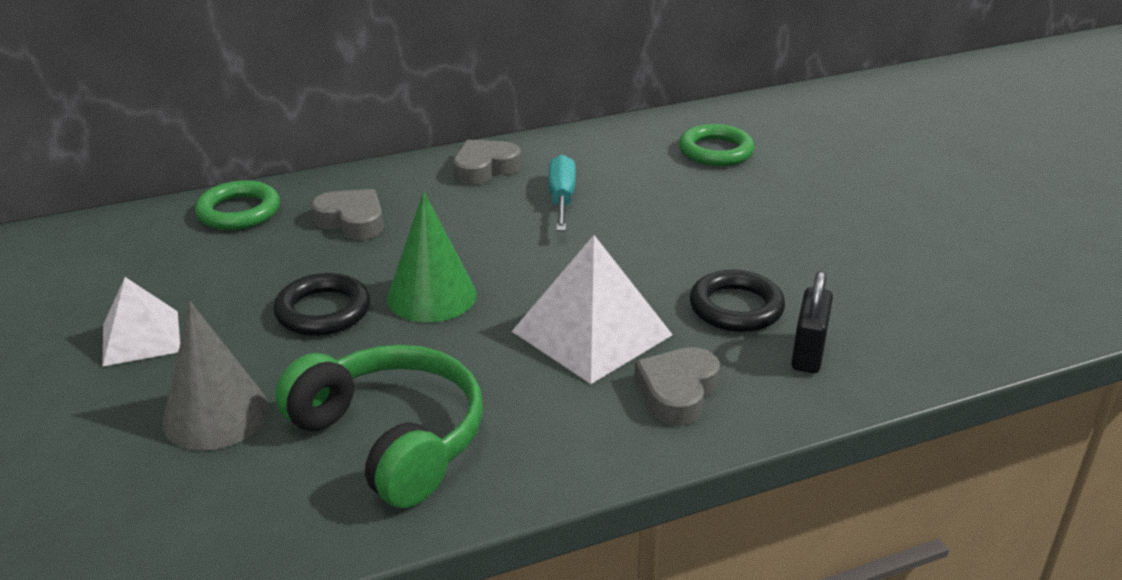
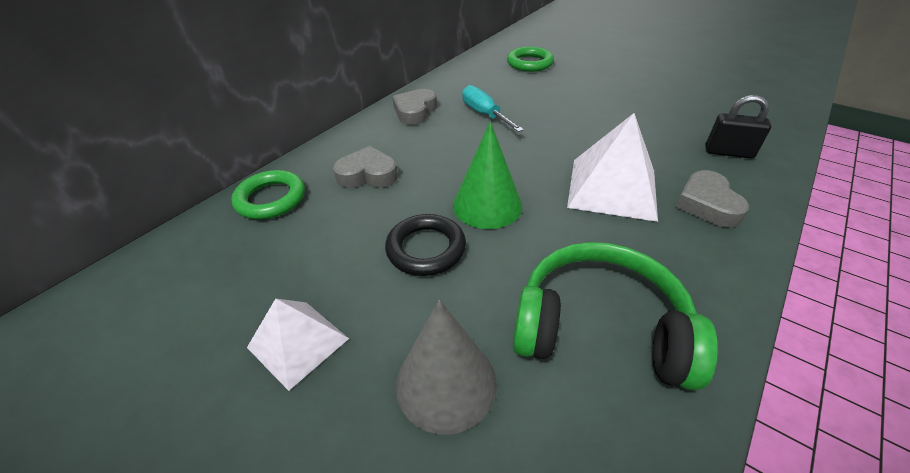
camera: 30 degrees left, 10 degrees up
black ring [690,270,785,332] -> none
black padlock [792,271,833,373] -> black padlock turned 60 degrees counterclockwise [705,95,771,159]

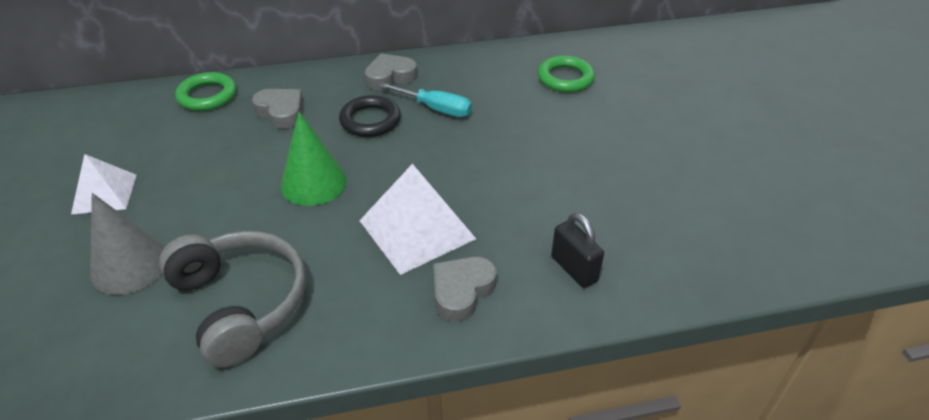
camera: 40 degrees right, 0 degrees up
black ring [385,214,466,276] -> black ring moved to [339,95,401,137]
turquoise screwdriver [462,85,524,132] -> turquoise screwdriver turned 105 degrees clockwise [379,83,472,117]
green headphones [513,242,718,391] -> grey headphones [159,231,306,368]

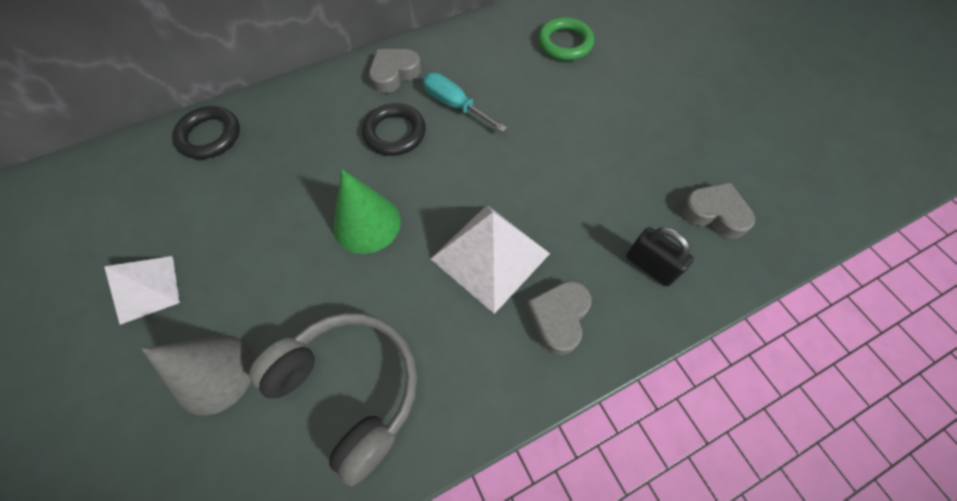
camera: 15 degrees left, 20 degrees up
green ring [175,72,236,111] -> black ring [172,106,240,159]
grey heart [252,89,303,129] -> grey heart moved to [681,182,755,239]
turquoise screwdriver [379,83,472,117] -> turquoise screwdriver turned 150 degrees counterclockwise [423,73,507,132]

